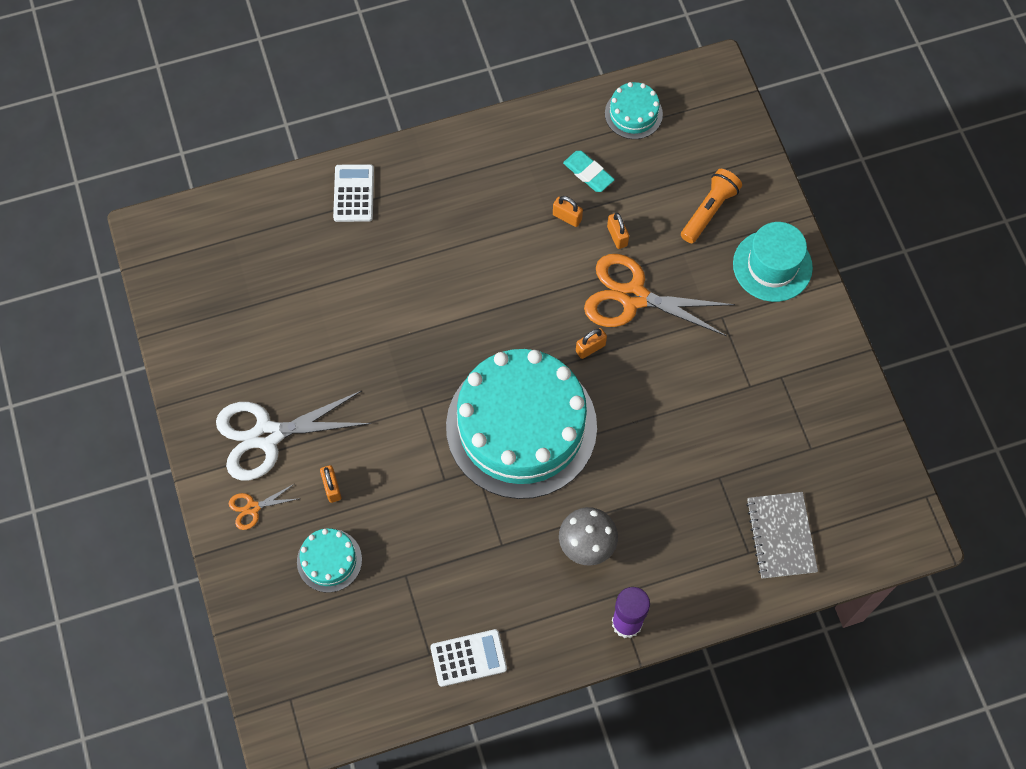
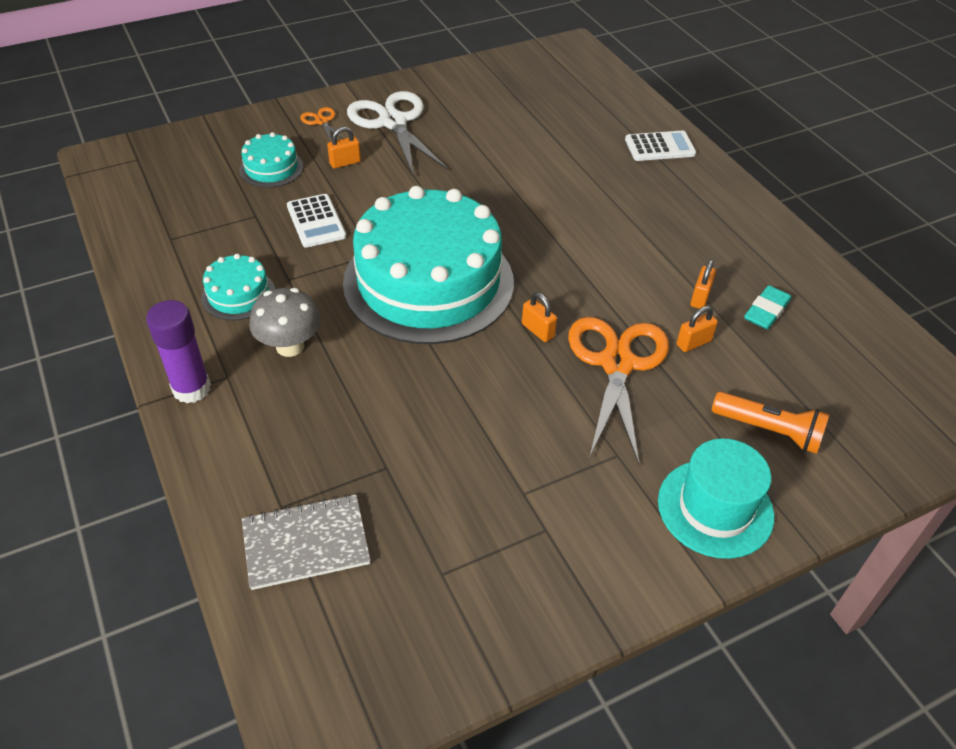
camera: 80 degrees right, 20 degrees down
white calculator [430,629,507,687] -> white calculator moved to [287,194,346,248]
turquoise cake [605,82,663,139] -> turquoise cake moved to [201,254,275,320]

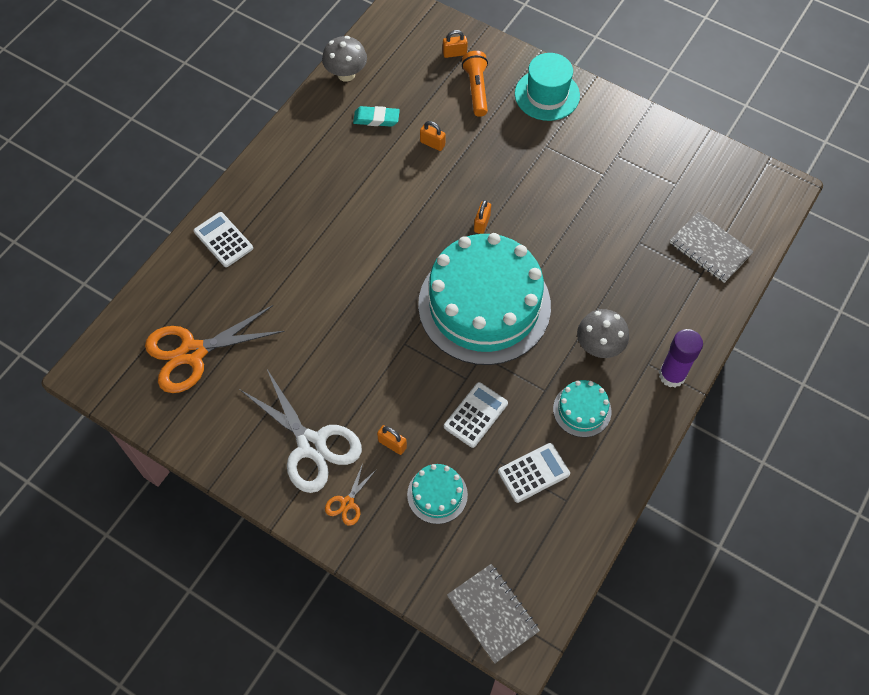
camera: 120 degrees left, 15 degrees up
white scissors [347,91,448,177] -> white scissors turned 75 degrees counterclockwise [239,370,362,493]
orange scissors [568,317,669,465] -> orange scissors moved to [145,305,285,393]
orange padlock [691,259,716,309] -> orange padlock moved to [443,30,468,58]
none -> grey mushroom [322,36,367,82]
none -> grey notebook [447,564,540,664]
none -> white calculator [498,443,570,503]

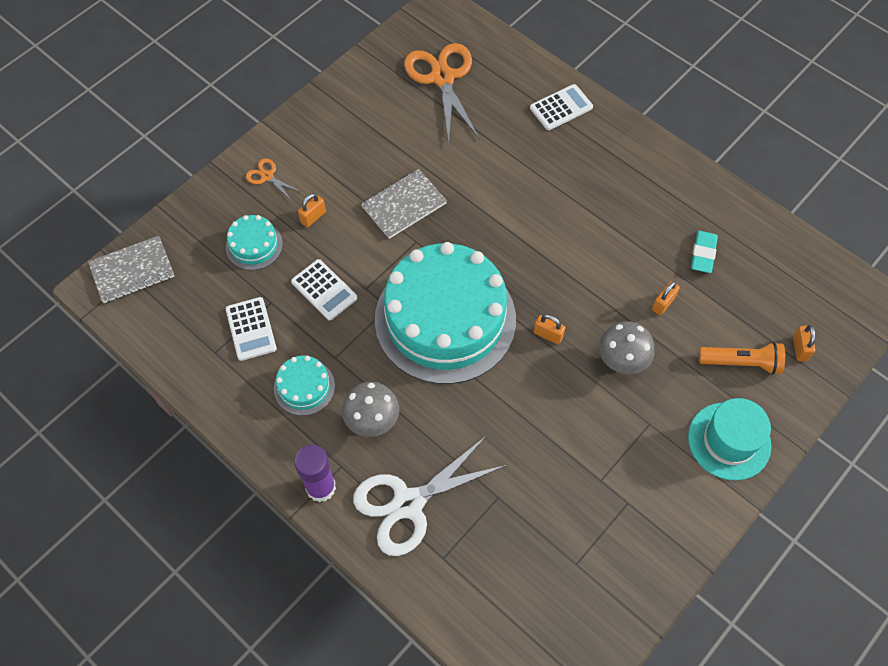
camera: 100 degrees right, 0 degrees up
white scissors [239,370,362,493] -> white scissors moved to [353,435,507,556]
grey mushroom [322,36,367,82] -> grey mushroom moved to [599,321,655,374]
grey notebook [670,212,754,283] -> grey notebook moved to [361,169,447,239]

